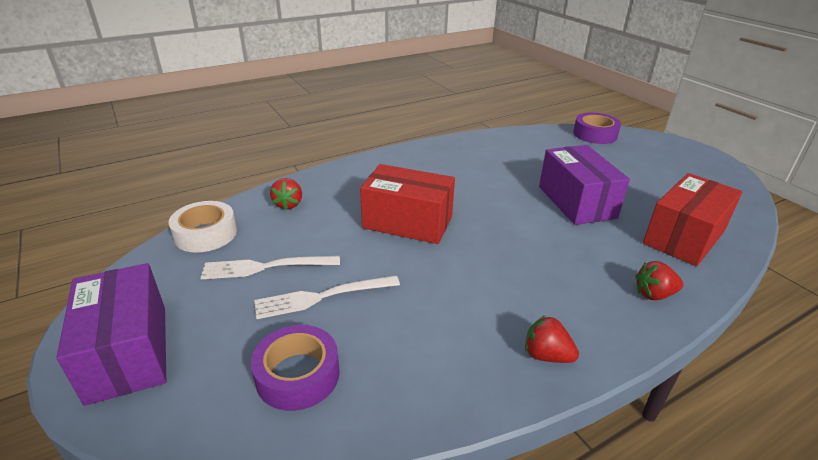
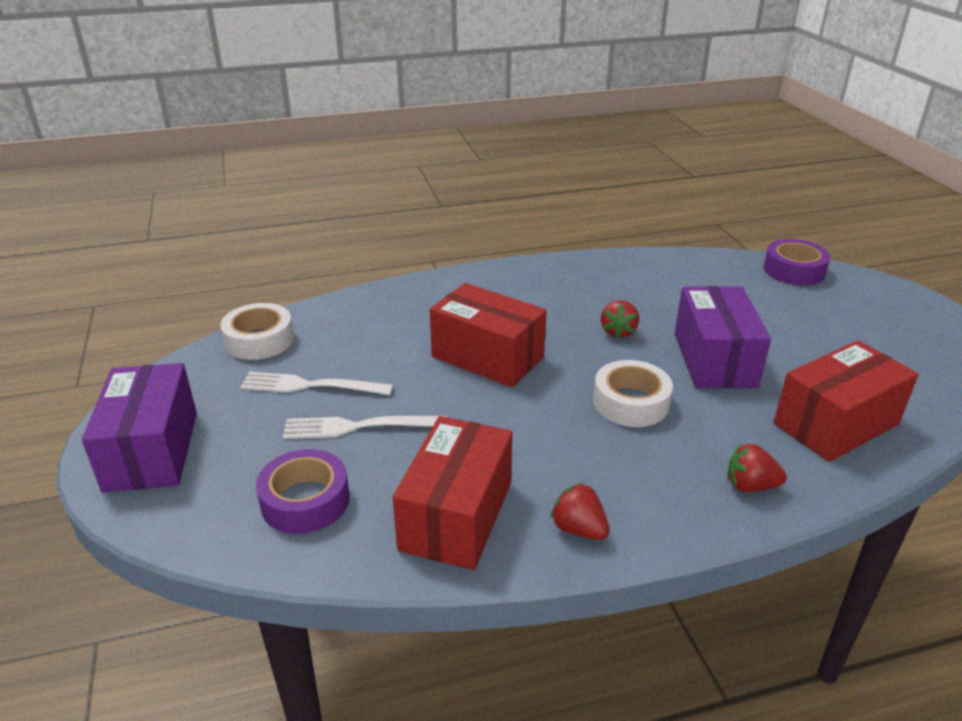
camera: 15 degrees right, 0 degrees up
red strawberry [270,178,302,210] -> red strawberry moved to [601,300,639,339]
none -> red box [393,416,512,570]
none -> white tape [593,360,673,427]

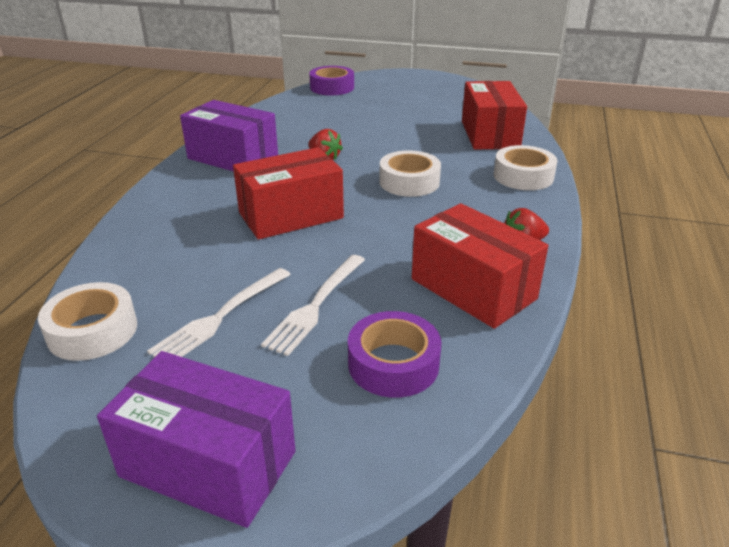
camera: 60 degrees left, 0 degrees up
purple box [675,286,771,388] -> purple box moved to [180,100,278,171]
red strawberry [727,443,787,492] -> white tape [494,145,557,190]

